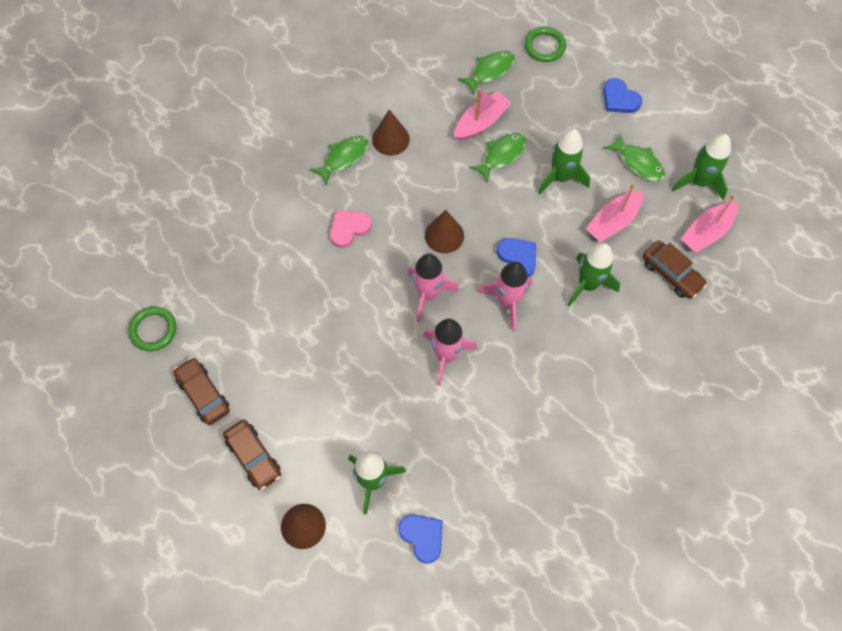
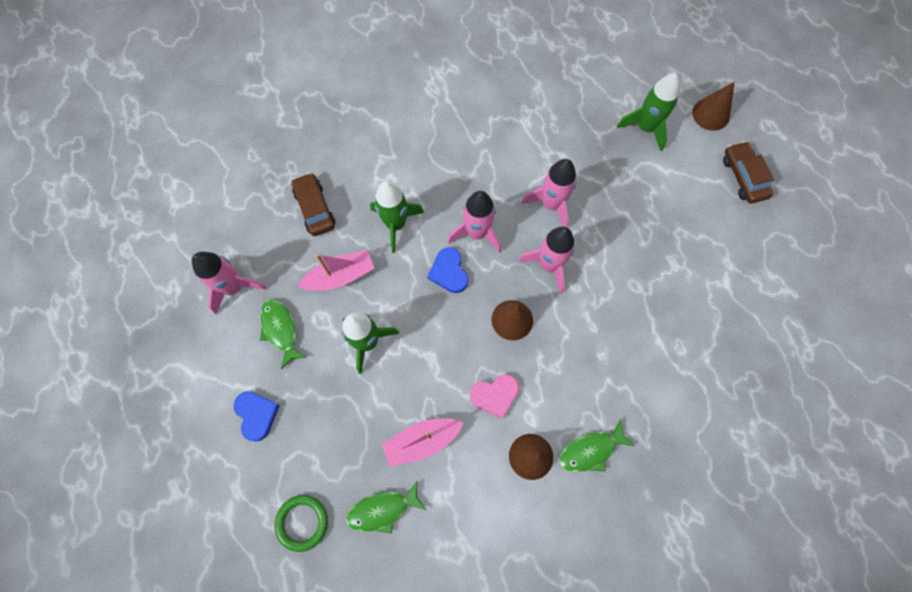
camera: 160 degrees left, 5 degrees up
green ring [128,307,176,351] -> none
brown car [173,357,230,425] -> none
pink heart [330,210,372,248] -> pink heart moved to [470,374,519,419]
blue heart [398,515,443,564] -> none
green fish [469,133,526,182] -> none
green rocket [672,134,731,200] -> pink rocket [192,252,266,314]
pink boat [681,194,738,253] -> none

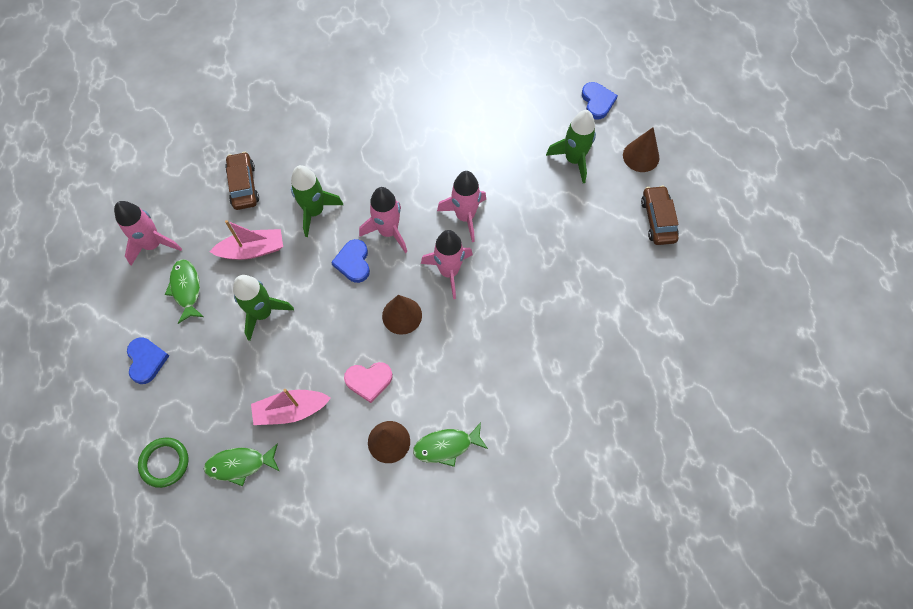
camera: 10 degrees right, 5 degrees down
none -> blue heart [582,82,618,119]

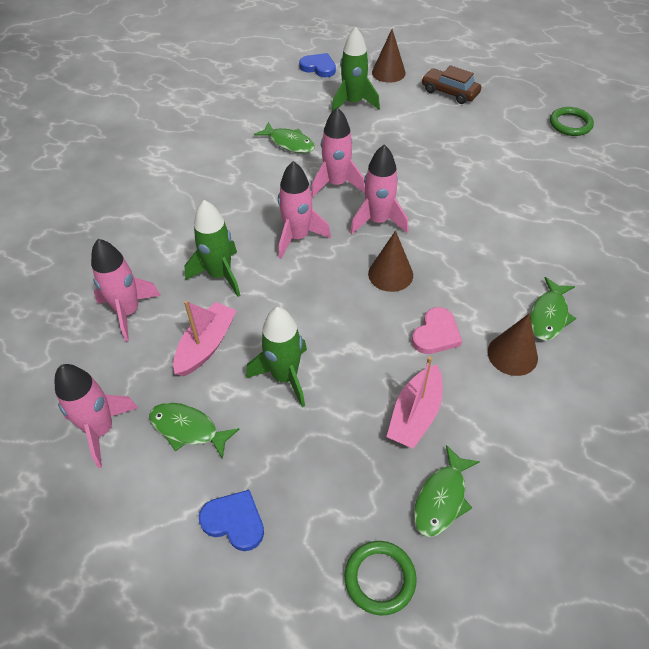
camera: 50 degrees left, 15 degrees down
brown car [225,152,259,210] -> pink rocket [91,239,161,342]
blue heart [331,239,370,283] -> none
none -> green fish [254,122,315,153]
none -> green ring [550,107,594,136]

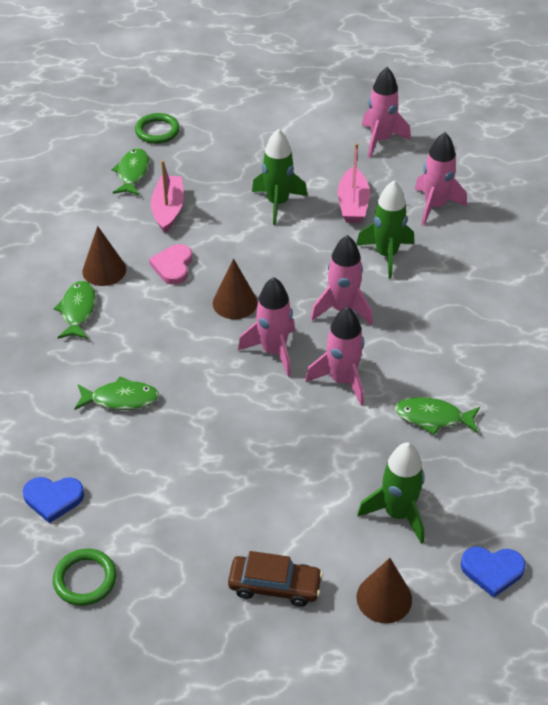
camera: 155 degrees right, 5 degrees down
green fish [149,403,239,459] -> green fish moved to [74,376,159,410]
blue heart [199,490,264,551] -> blue heart moved to [23,477,84,523]

